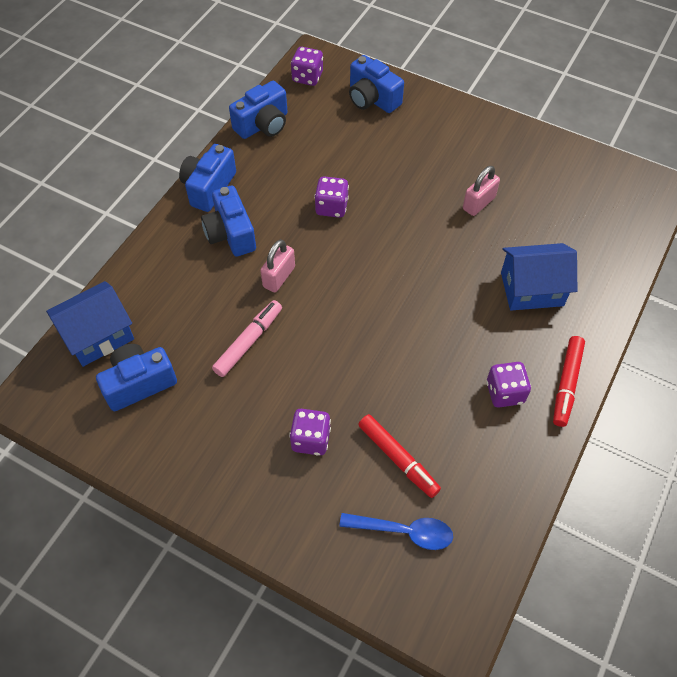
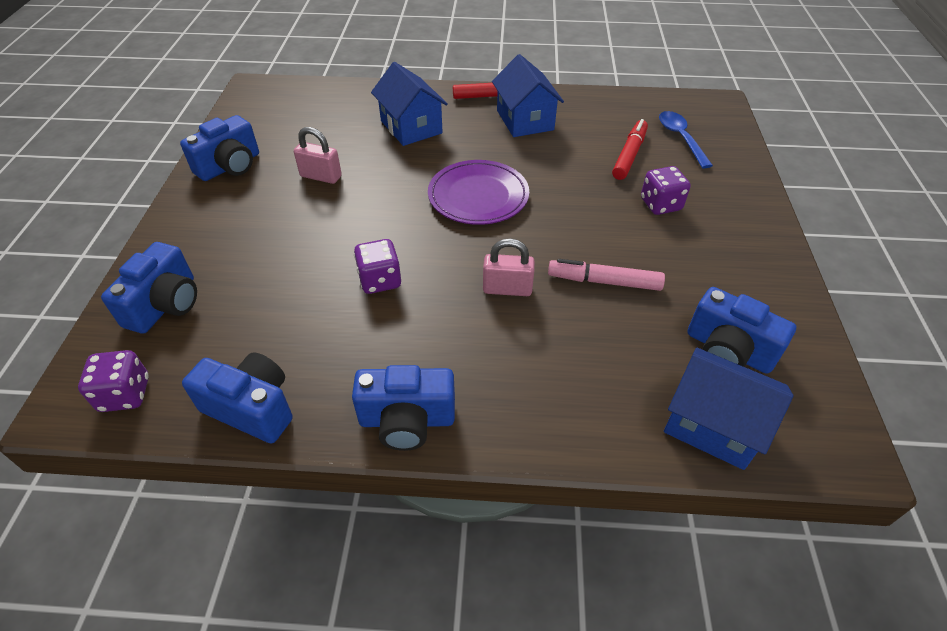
camera: 115 degrees left, 10 degrees down
blue camera [201,186,256,257] -> blue camera moved to [180,115,259,181]
purple dice [486,362,531,408] -> blue house [492,54,564,137]
none -> purple plate [428,160,529,225]

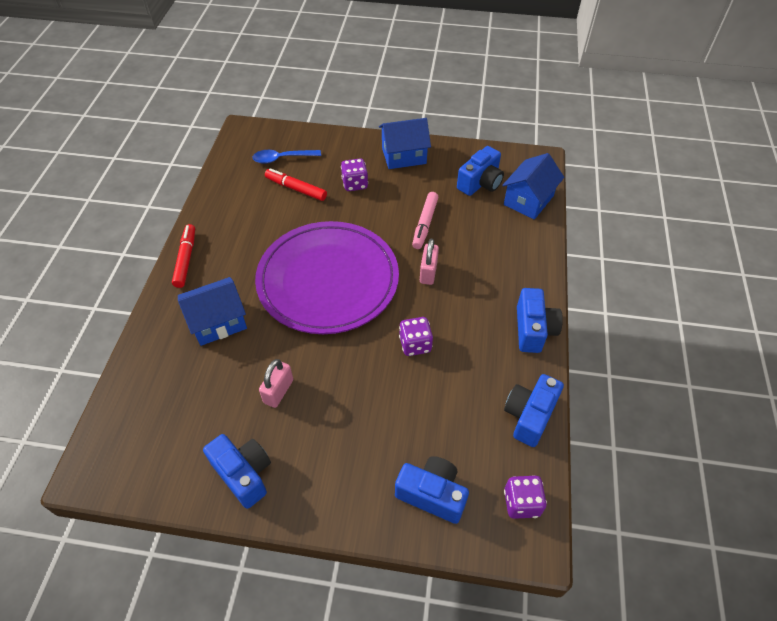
camera: 85 degrees left, 5 degrees up
purple plate [428,160,529,225] -> purple plate [255,221,399,334], size x1.79
blue house [492,54,564,137] -> blue house moved to [379,118,431,169]

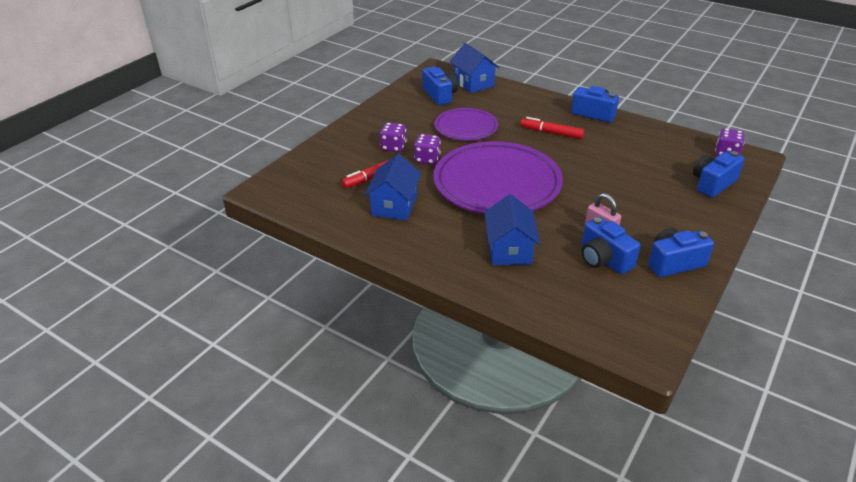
camera: 65 degrees left, 15 degrees down
red marker [172,224,195,288] -> red marker moved to [521,117,584,139]
blue spoon [252,150,321,164] -> none
blue house [379,118,431,169] -> blue house moved to [364,154,421,220]
purple dice [399,317,433,356] -> purple dice moved to [414,134,441,164]
pink marker [412,192,439,249] -> purple plate [434,108,498,141]
pink padlock [420,239,439,285] -> none
blue camera [504,374,564,447] -> blue camera moved to [582,217,640,274]

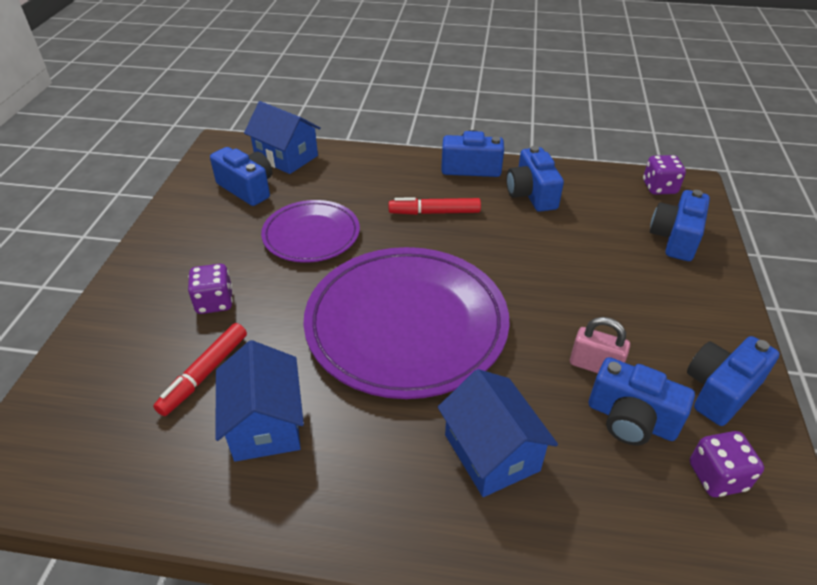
camera: 25 degrees left, 5 degrees up
purple dice [414,134,441,164] -> purple dice moved to [690,431,764,497]
none -> blue camera [506,146,564,212]

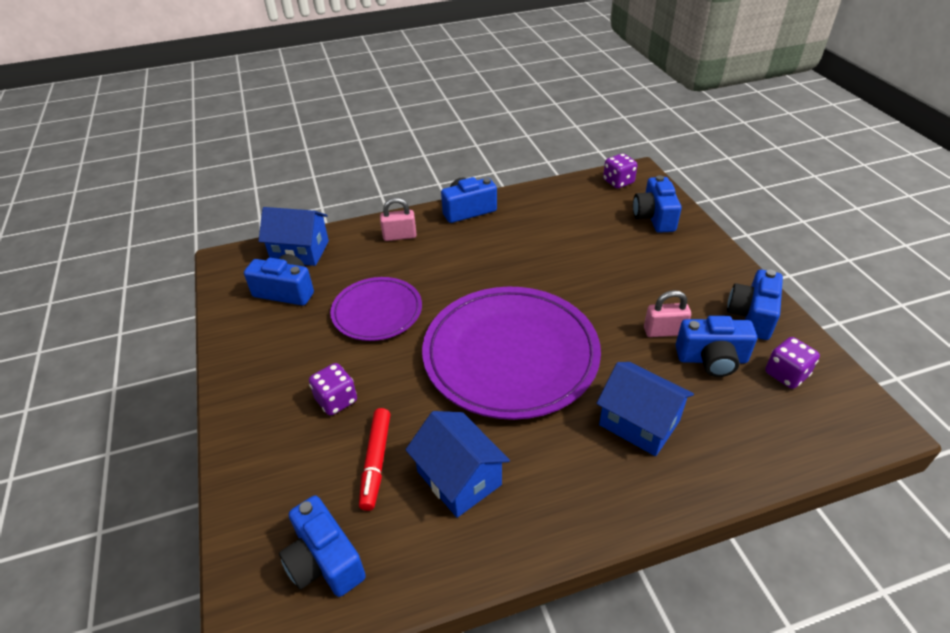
camera: 25 degrees left, 0 degrees up
red marker [388,197,481,215] -> none
blue camera [506,146,564,212] -> blue camera moved to [279,495,366,597]
none -> pink padlock [380,198,417,241]

